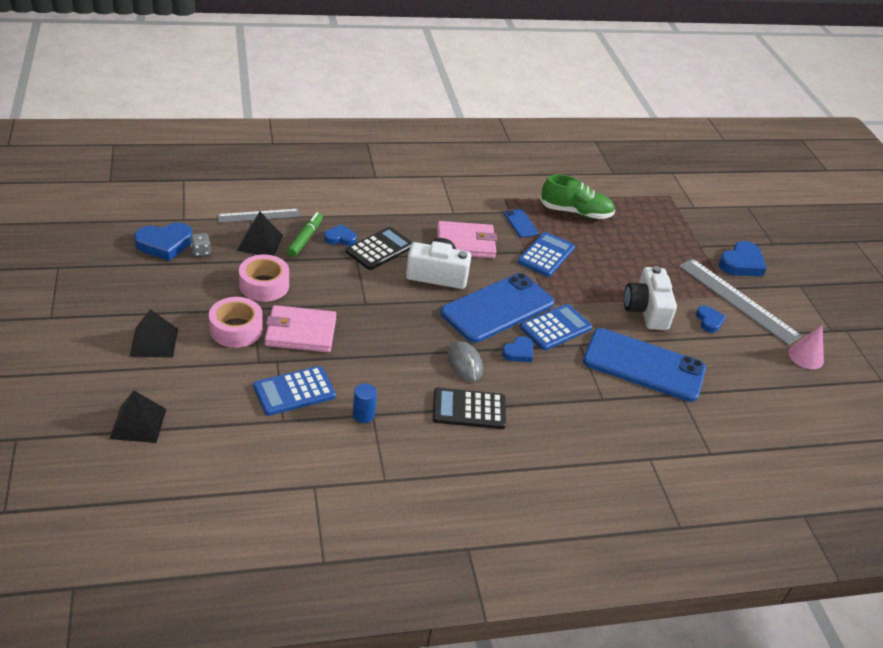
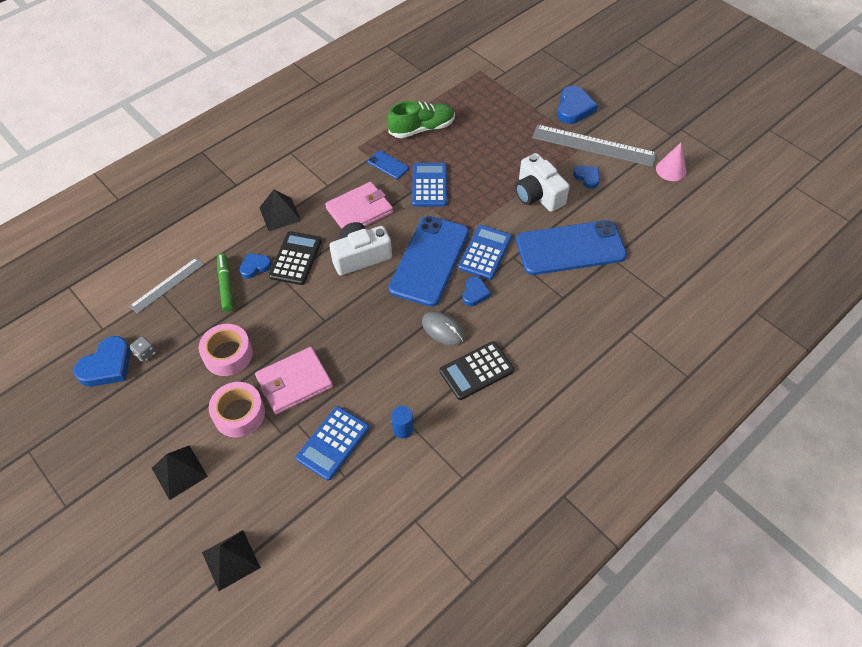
camera: 25 degrees left, 15 degrees up
black pyramid [237,212,283,256] -> black pyramid moved to [259,190,301,231]

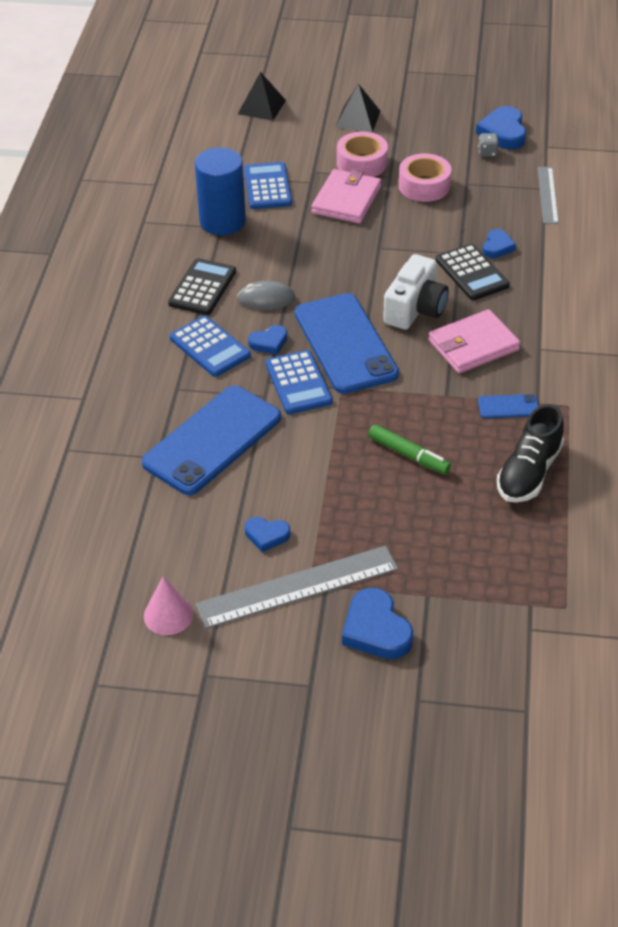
camera: 140 degrees right, 10 degrees down
green marker [217,253,233,312] -> green marker moved to [368,424,451,474]
black pyramid [259,190,301,231] -> none
pink wallet [325,182,393,229] -> pink wallet turned 45 degrees clockwise [428,309,520,373]
green shoe [387,101,455,138] -> black shoe [497,404,564,503]
blue cylinder [391,406,414,439] -> blue cylinder [195,148,246,235], size x2.20
blue calculator [412,163,447,207] -> blue calculator moved to [170,315,251,377]
blue heart [462,276,491,306] -> blue heart turned 90 degrees counterclockwise [248,325,287,354]
white camera [515,153,570,212] -> none

